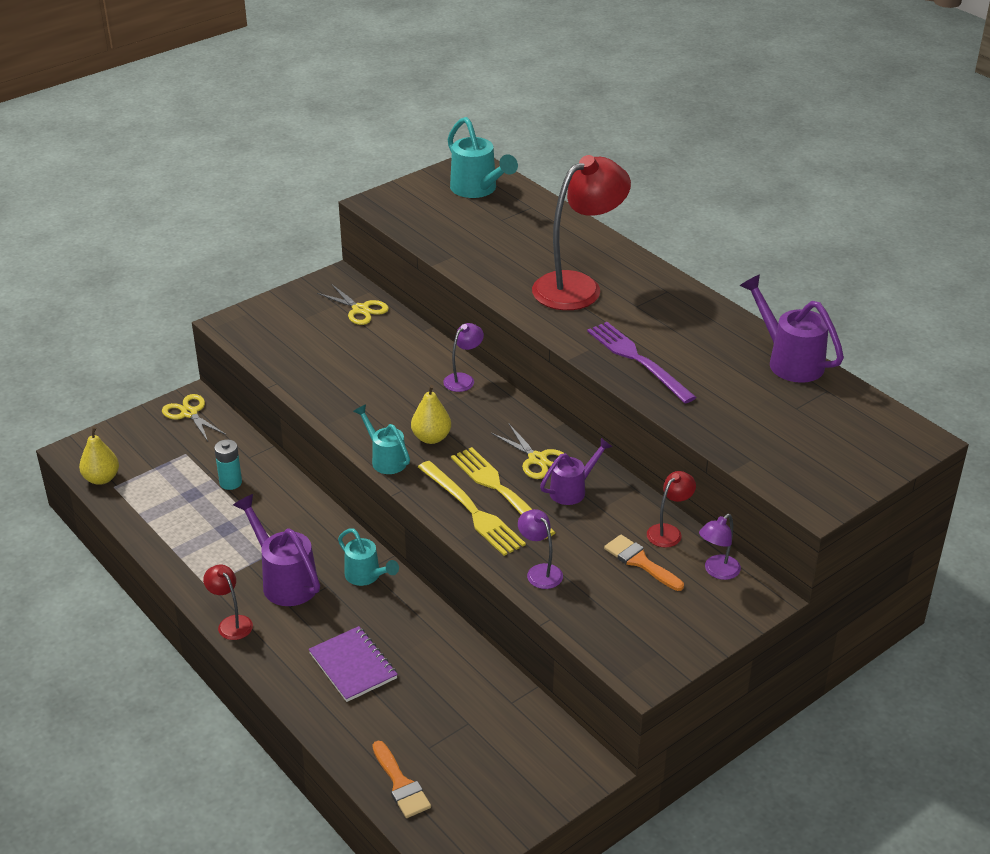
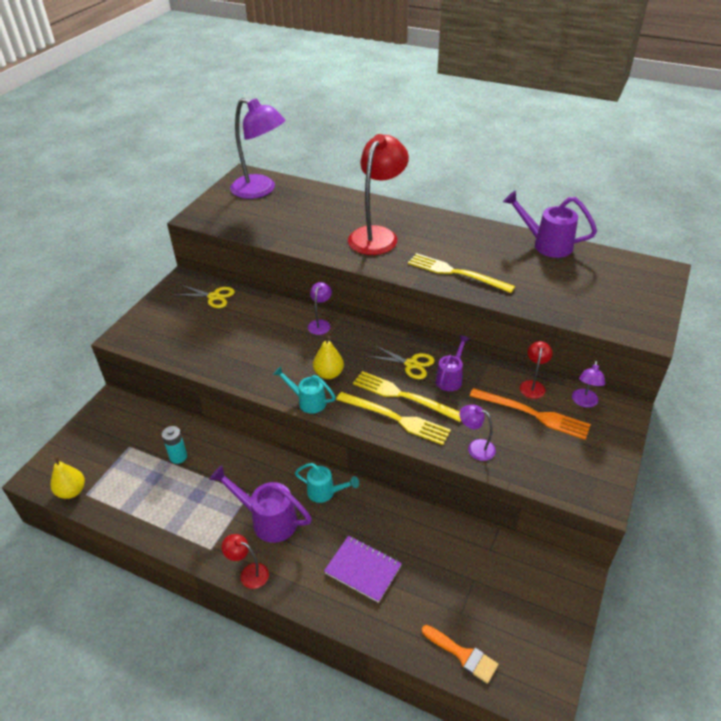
camera: 25 degrees left, 5 degrees up
yellow scissors [162,394,226,441] -> none
turquoise watering can [448,117,518,198] -> purple lamp [230,98,286,199]
purple fork [587,322,697,403] -> yellow fork [408,253,515,293]
orange brush [604,535,684,591] -> orange fork [470,388,591,440]

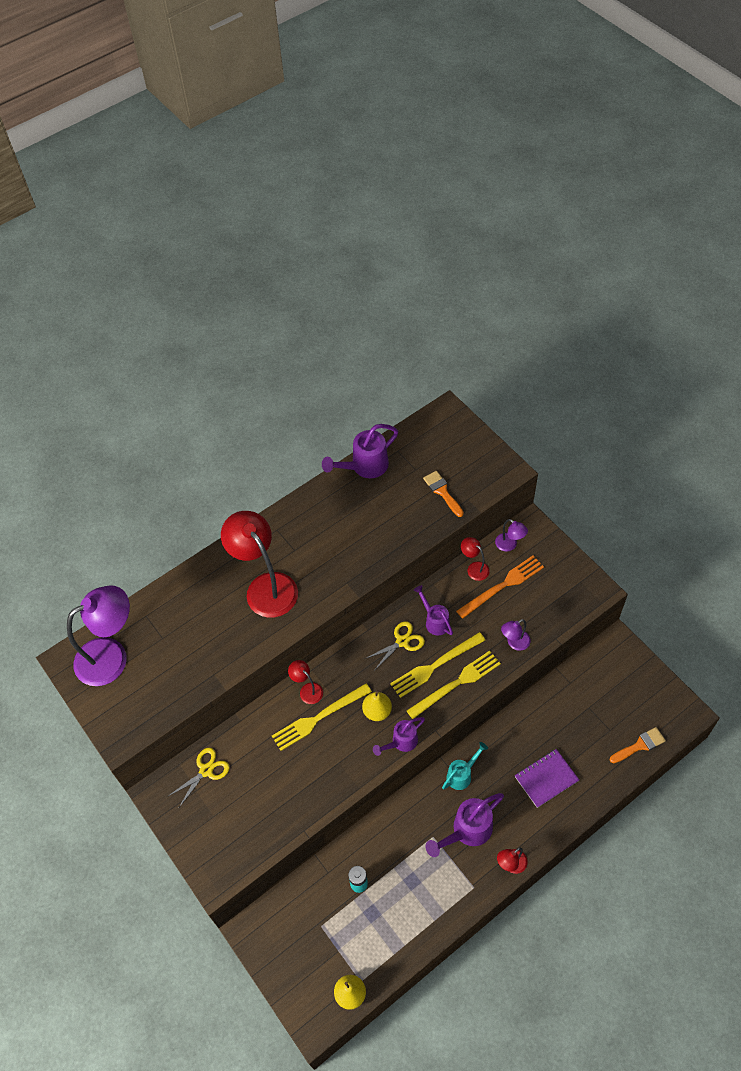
camera: 60 degrees left, 15 degrees up
turquoise watering can [273,366,336,414] -> purple watering can [373,717,425,756]
purple lamp [308,282,332,335] -> red lamp [288,660,323,704]
yellow fork [408,253,515,293] -> yellow fork moved to [272,683,372,751]
none -> orange brush [423,471,464,517]

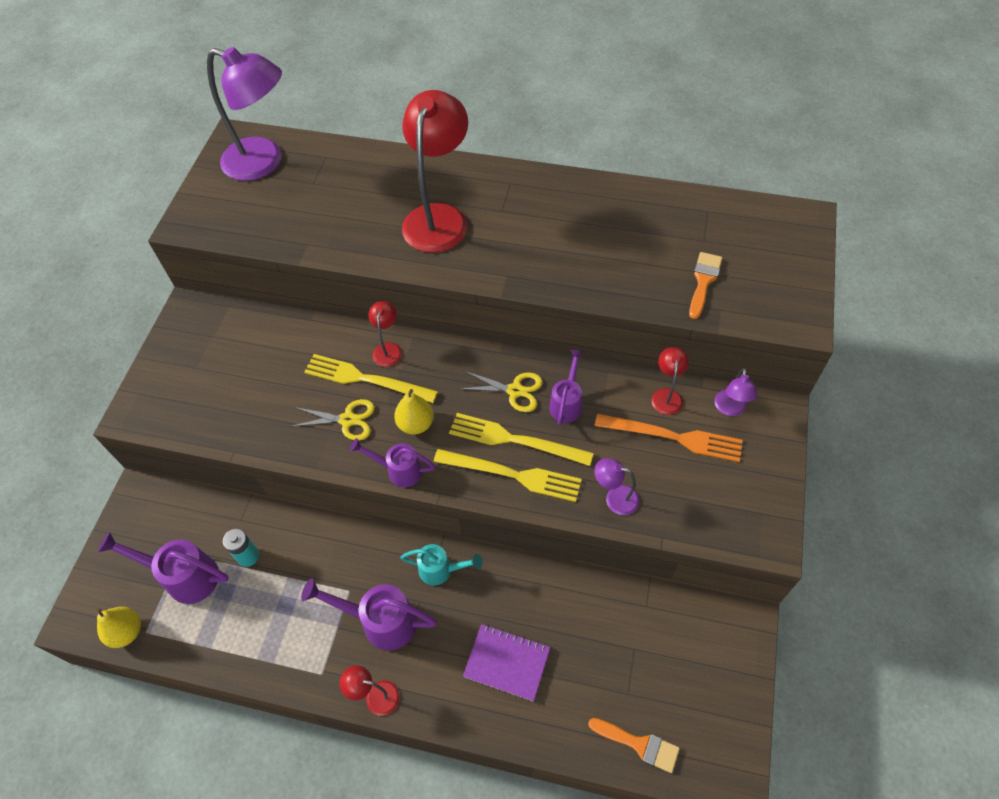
camera: 50 degrees right, 0 degrees up
yellow scissors [167,748,230,807] -> yellow scissors moved to [290,399,375,440]
purple watering can [322,424,398,478] -> purple watering can moved to [98,531,229,604]

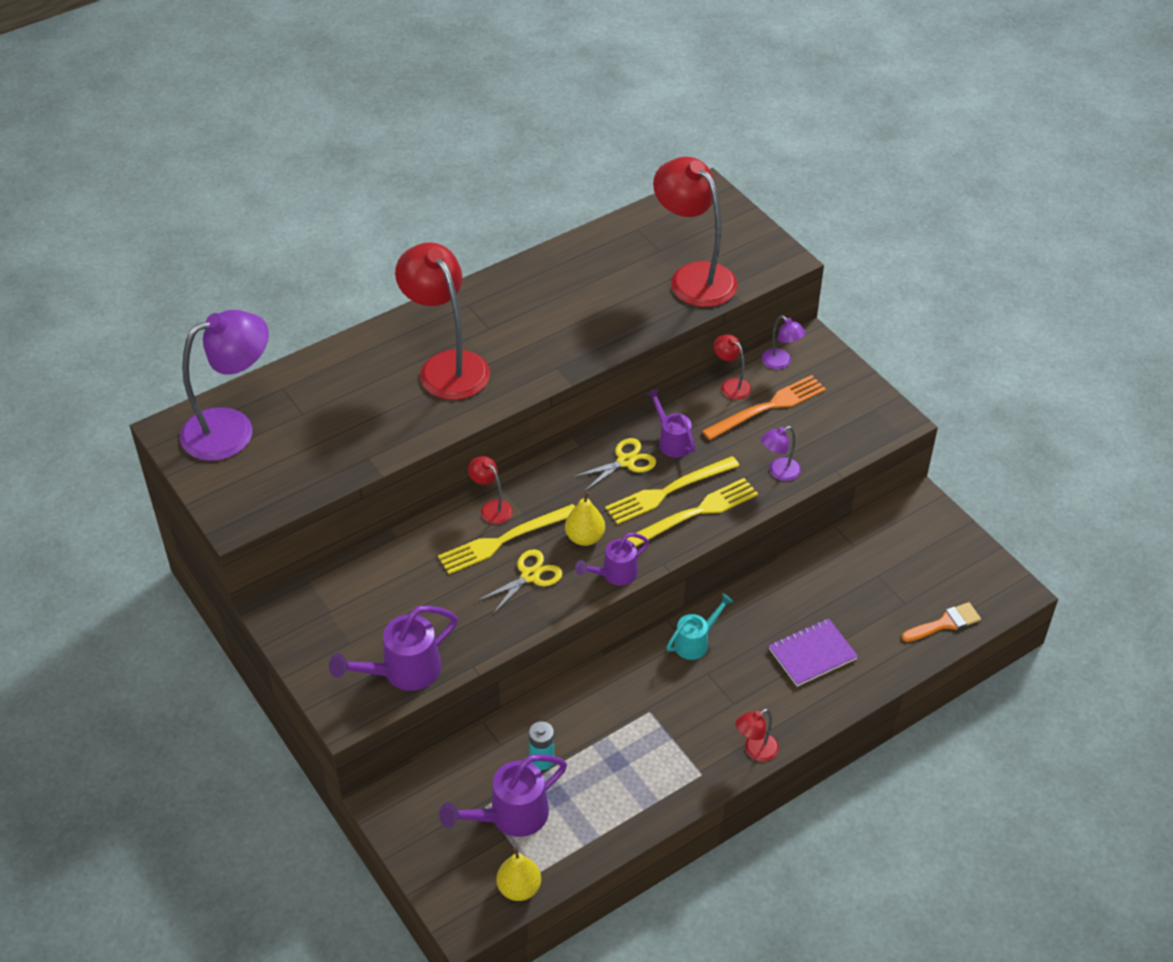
camera: 50 degrees left, 10 degrees down
purple watering can [301,578,437,651] -> purple watering can moved to [329,605,458,691]
orange brush [689,252,723,319] -> red lamp [653,157,738,307]

